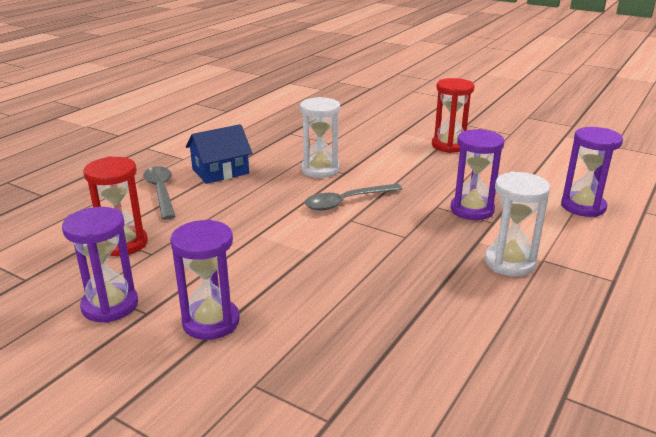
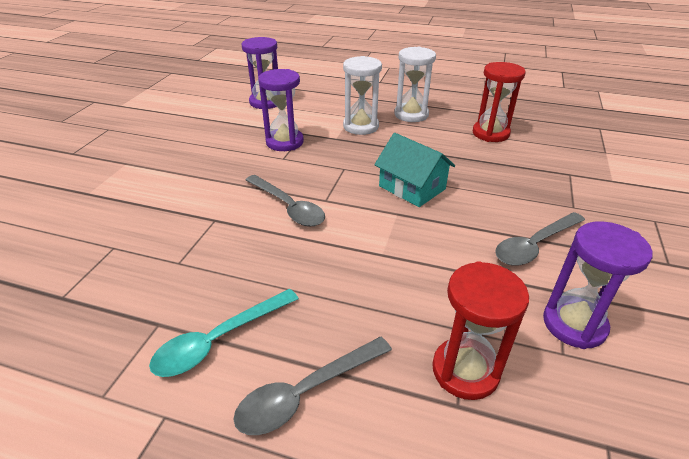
camera: 105 degrees left, 10 degrees up
purple hourglass [170,219,240,340] -> grey spoon [495,212,585,266]
blue house [186,124,252,184] -> turquoise spoon [149,289,299,377]
white hourglass [300,97,340,178] -> white hourglass moved to [395,47,436,122]
red hourglass [432,78,475,153] -> red hourglass moved to [473,62,526,142]
none -> turquoise house [374,133,455,207]

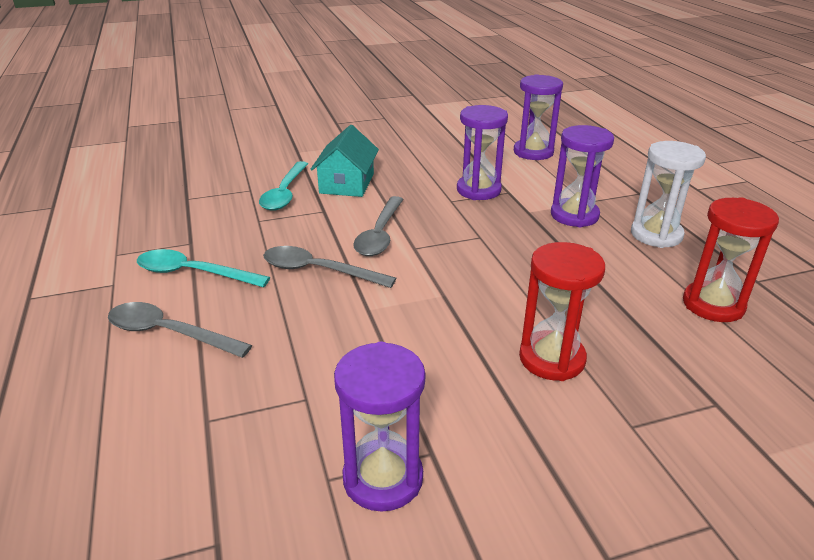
camera: 55 degrees right, 5 degrees down
white hourglass [343,56,382,135] -> purple hourglass [551,125,614,227]
turquoise house [374,133,455,207] -> turquoise house moved to [311,125,379,197]
red hourglass [432,261,529,400] -> red hourglass moved to [519,242,605,381]
grey spoon [495,212,585,266] -> grey spoon moved to [263,246,396,288]
none -> turquoise spoon [259,161,308,211]

